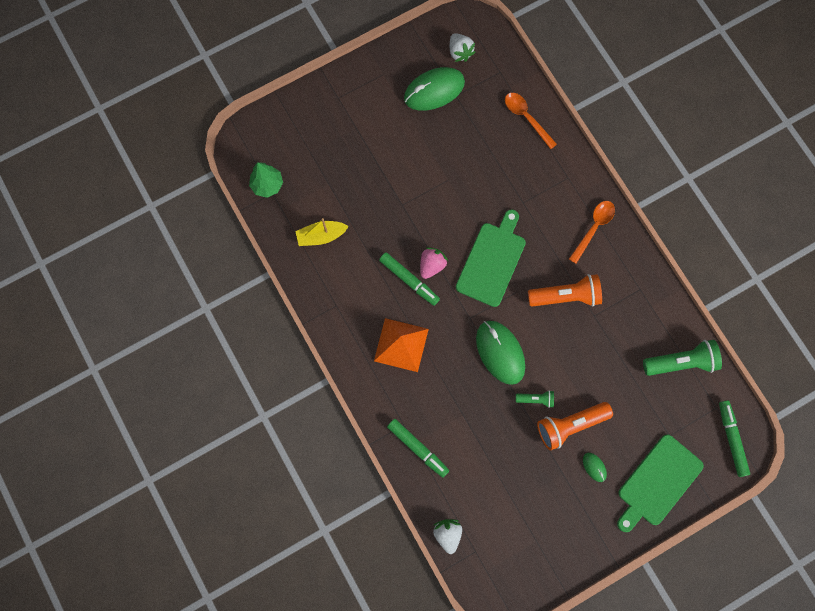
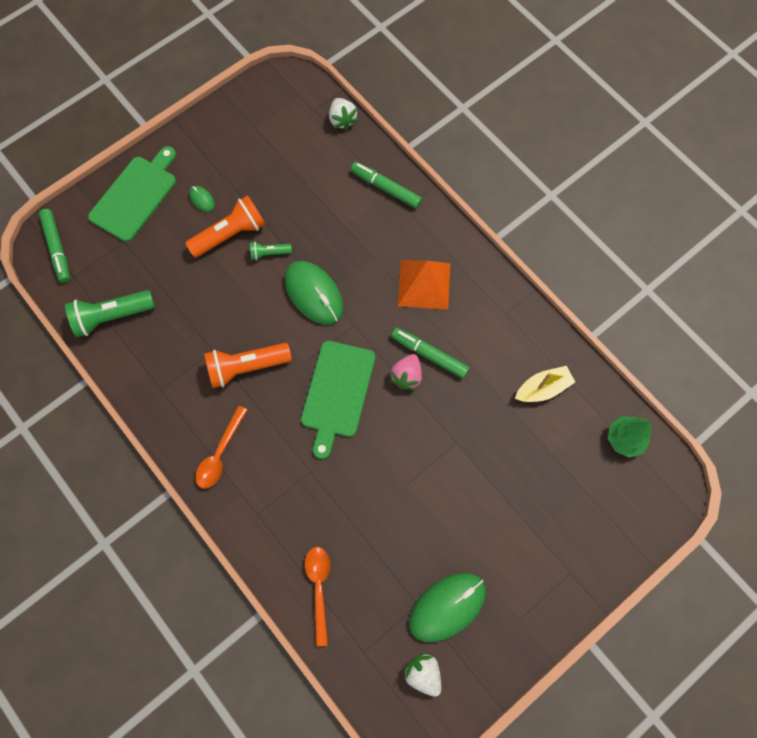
camera: 170 degrees right, 5 degrees down
orange spoon [505,93,557,149] -> orange spoon turned 135 degrees counterclockwise [305,547,330,647]

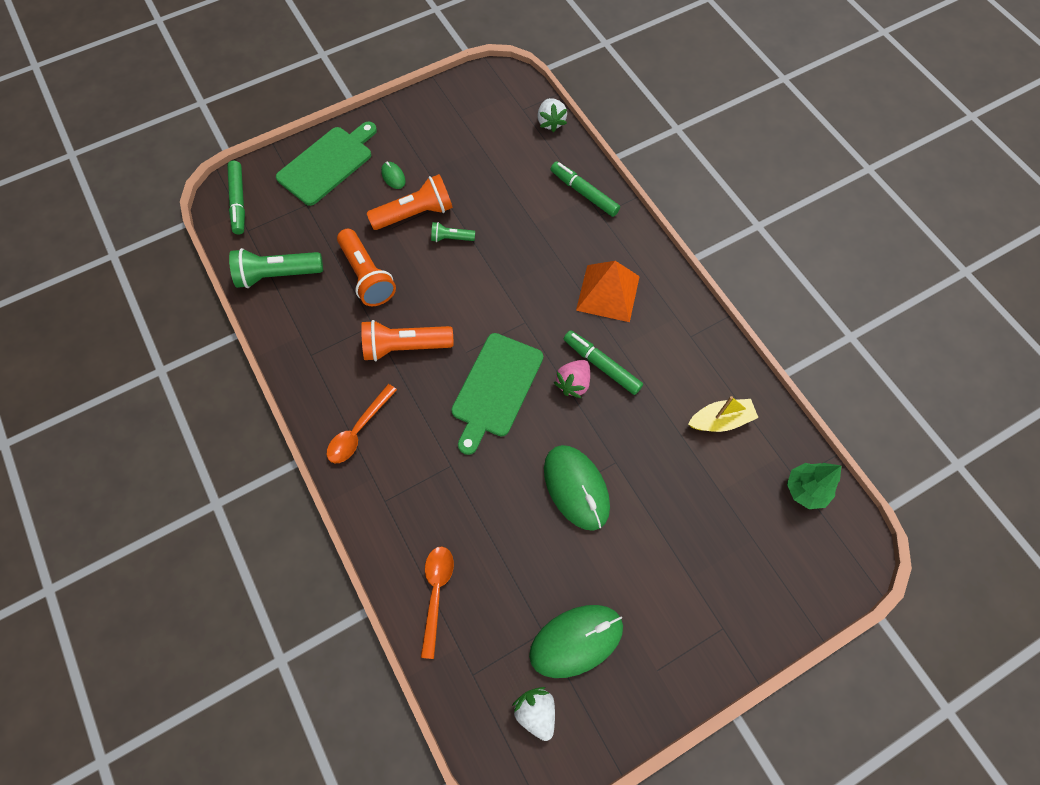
camera: 10 degrees right, 5 degrees down
green mouse [285,261,343,325] -> green mouse moved to [544,445,610,531]
none -> orange flashlight [337,229,396,306]

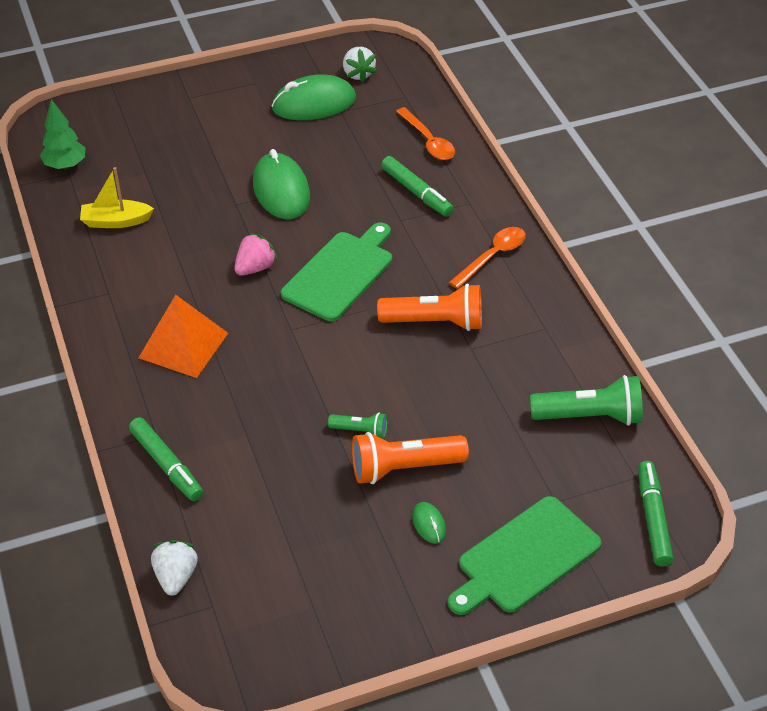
camera: 170 degrees left, 20 degrees down
orange flashlight [337,229,396,306] -> none
orange spoon [421,547,454,659] -> orange spoon turned 45 degrees counterclockwise [396,107,455,160]
green marker [564,330,643,395] -> green marker moved to [381,156,453,216]

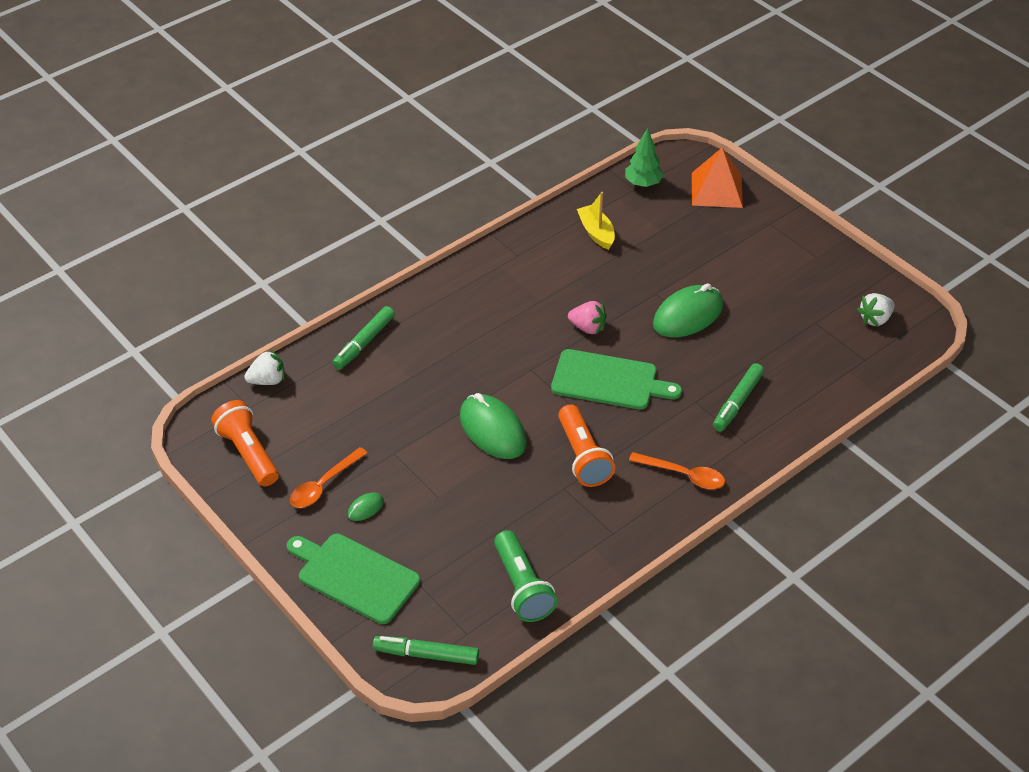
camera: 70 degrees right, 0 degrees up
orange pyramid [138,295,228,378] -> orange pyramid moved to [692,147,743,208]
green mouse [272,74,356,120] -> green mouse moved to [460,393,527,459]
green flashlight [328,413,388,439] -> none
orange flashlight [352,432,469,484] -> orange flashlight moved to [211,400,279,486]
orange spoon [396,107,455,160] -> orange spoon moved to [290,447,368,508]
green marker [638,461,674,567] -> green marker turned 150 degrees counterclockwise [373,636,479,665]

